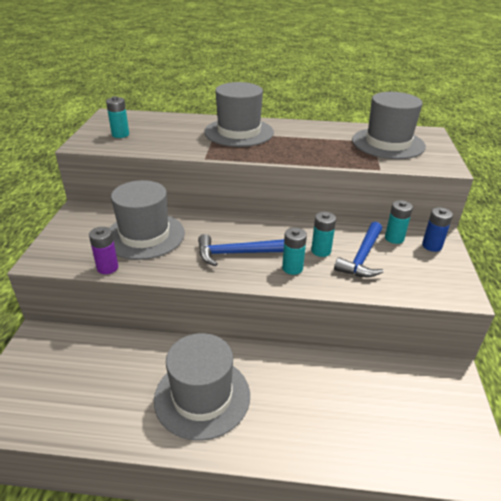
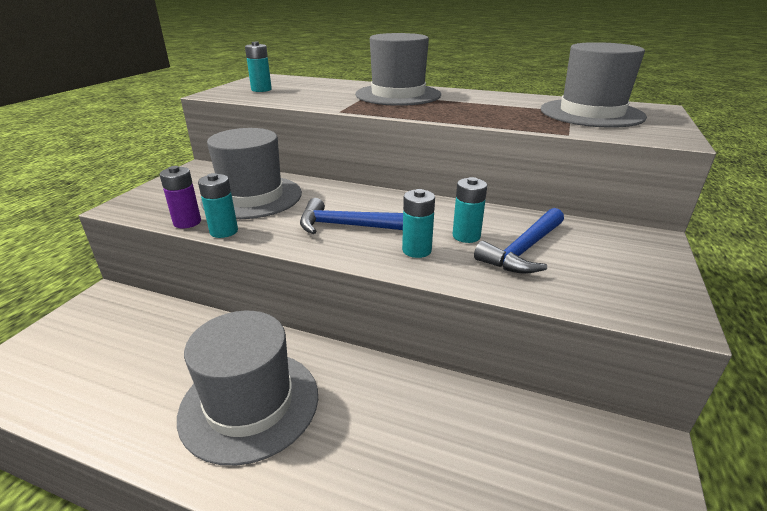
camera: 15 degrees right, 5 degrees down
turquoise battery [385,200,413,244] -> turquoise battery moved to [198,173,238,238]
blue battery [422,207,453,252] -> none

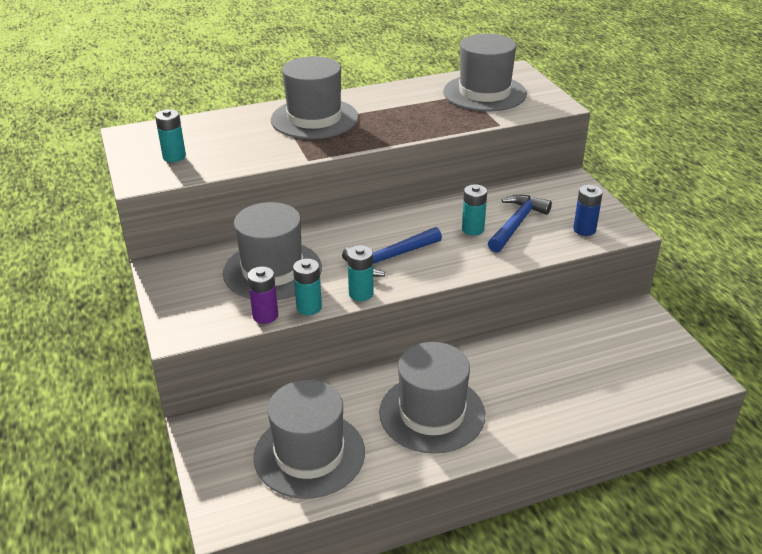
camera: 40 degrees left, 5 degrees up
turquoise battery [402,189,435,258] -> turquoise battery moved to [347,245,374,301]
blue hammer [474,208,564,274] -> blue hammer turned 150 degrees counterclockwise [488,195,552,253]
none -> grey hat [253,380,365,499]
none -> blue battery [573,185,603,236]

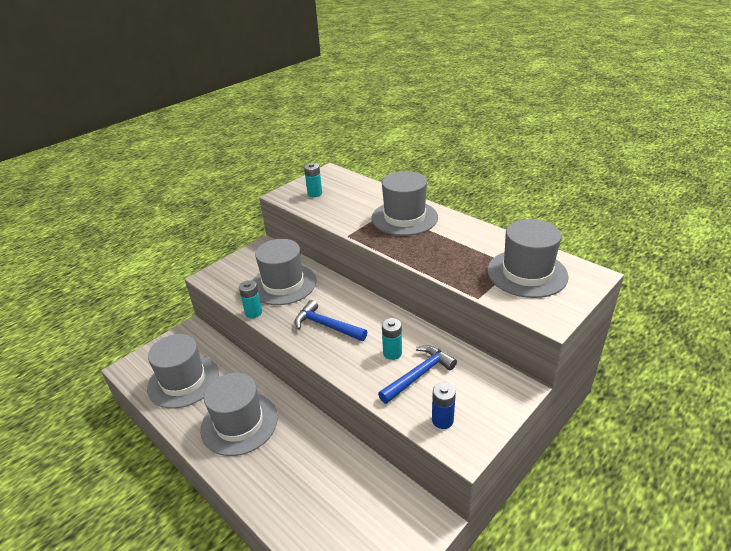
camera: 65 degrees right, 0 degrees up
purple battery [247,267,278,324] -> none
turquoise battery [347,245,374,301] -> none
blue hammer [488,195,552,253] -> blue hammer turned 45 degrees counterclockwise [378,345,457,404]

